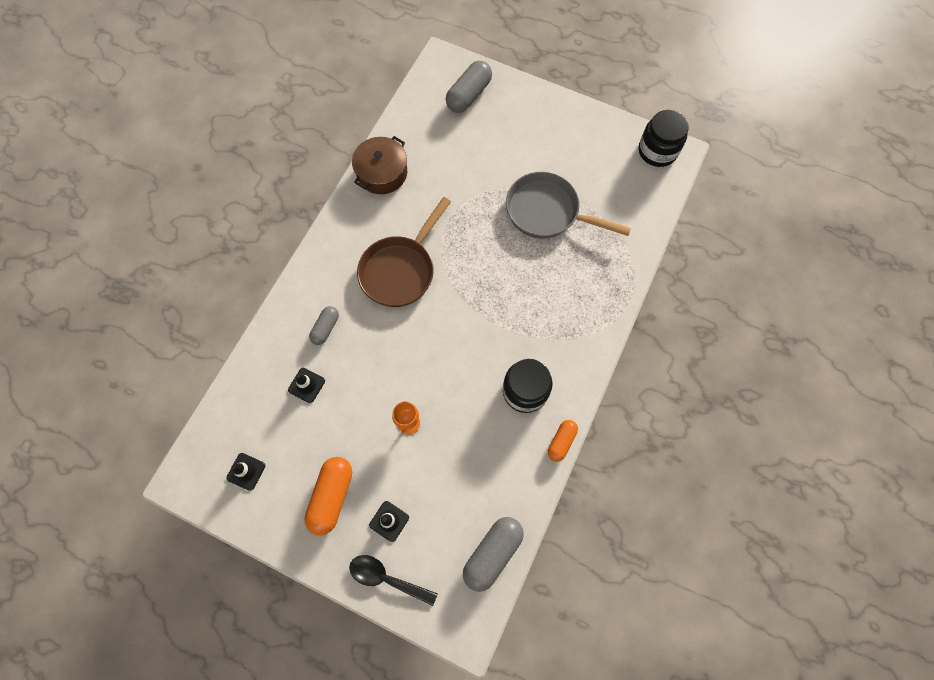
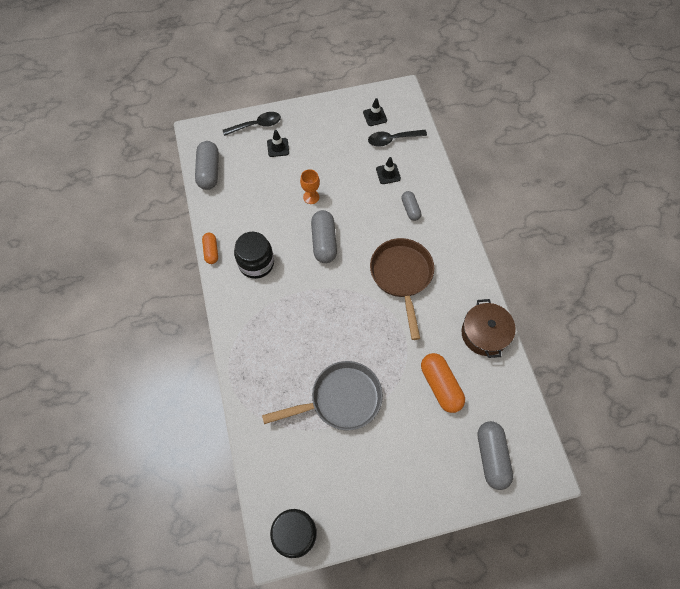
camera: 140 degrees right, 5 degrees down
orange capsule [304,457,352,536] -> orange capsule moved to [421,353,465,413]
none -> grey capsule [311,210,337,263]
none -> black spoon [368,130,427,147]

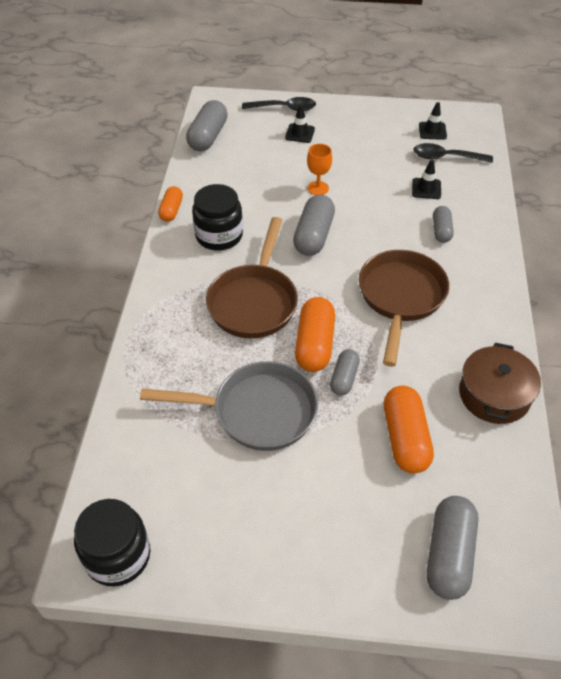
camera: 20 degrees right, 15 degrees down
none -> brown pan [206,217,298,338]
none -> orange capsule [295,297,335,372]
none -> grey capsule [330,349,360,396]

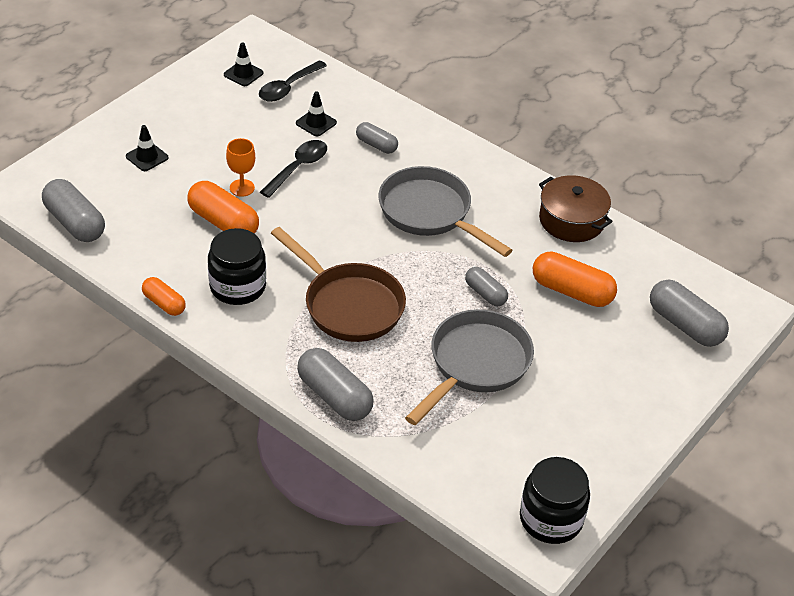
camera: 60 degrees left, 5 degrees down
black spoon [242,97,316,111] -> black spoon moved to [260,140,327,198]
grey capsule [293,194,335,256] -> grey capsule moved to [297,348,374,421]
orange capsule [295,297,335,372] -> orange capsule moved to [188,181,259,234]
brown pan [359,250,449,367] -> grey pan [378,166,512,257]

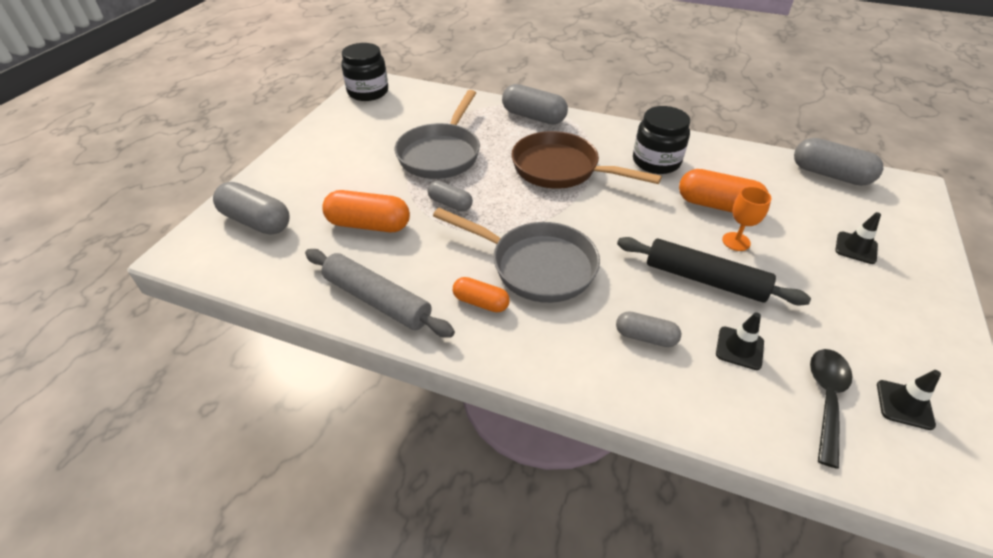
camera: 165 degrees right, 0 degrees up
orange capsule [142,277,186,316] -> orange capsule moved to [453,277,510,312]
black spoon [260,140,327,198] -> black rolling pin [617,237,811,306]
brown pot [539,175,613,242] -> grey rolling pin [305,249,455,338]

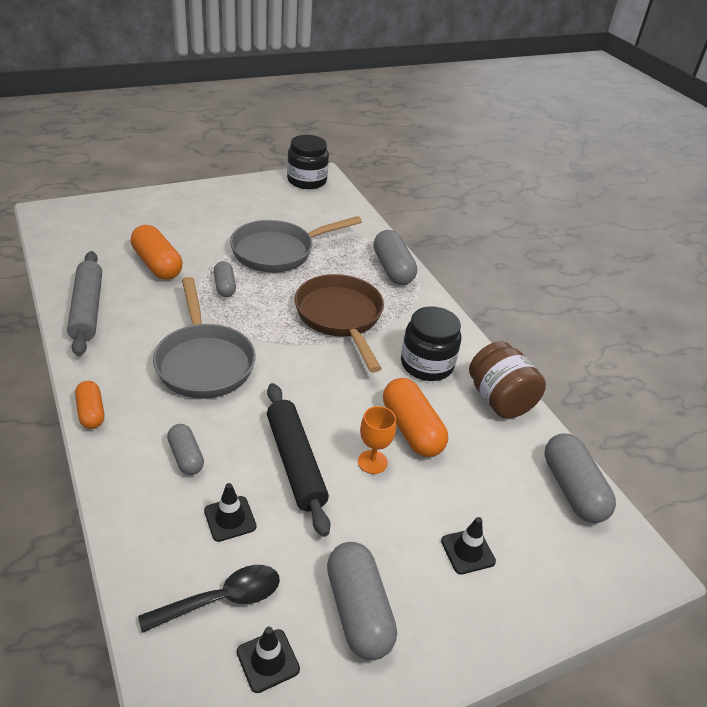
camera: 40 degrees right, 5 degrees down
grey capsule [213,182,290,235] -> grey capsule moved to [327,542,397,660]
orange capsule [453,277,510,312] -> orange capsule moved to [75,381,104,429]
none -> brown jar [469,341,546,418]

